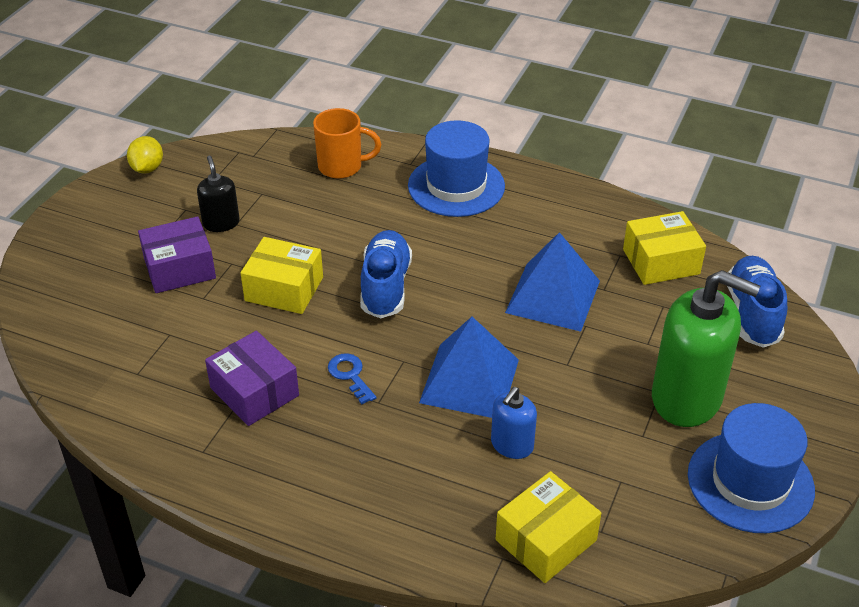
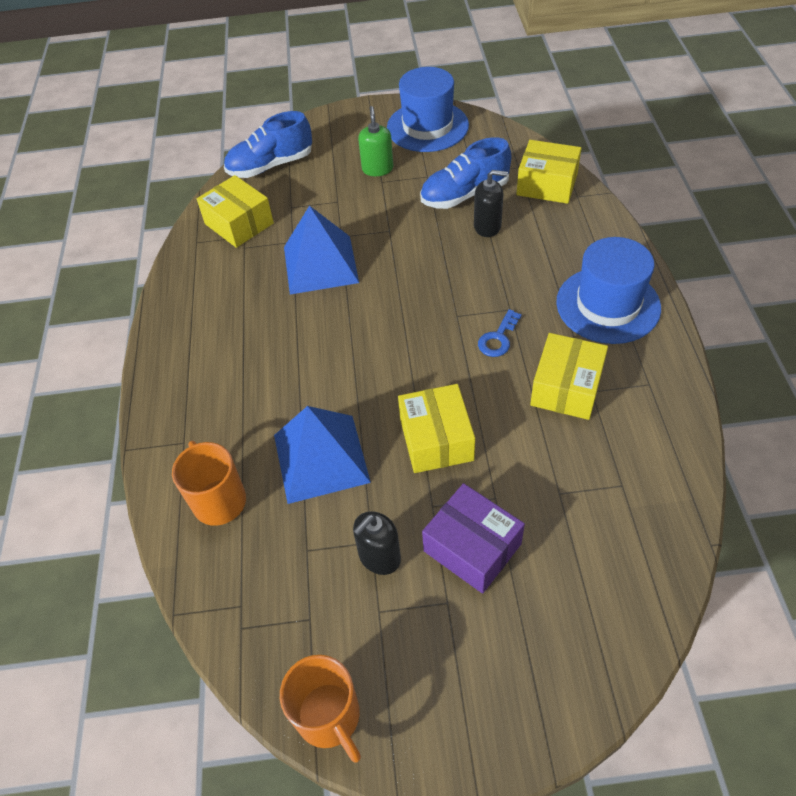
camera: 115 degrees left, 10 degrees up
yellow lemon [127,136,163,174] -> orange mug [280,655,361,762]
purple box [205,331,299,426] -> yellow box [530,333,608,420]
blue shoe [360,230,412,318] -> blue shoe moved to [420,137,512,209]
blue hat [408,120,505,217] -> blue hat moved to [556,237,661,344]
blue pyramid [419,317,519,418] -> blue pyramid moved to [274,406,371,504]
blue soap dispenser [491,387,537,459] -> black soap dispenser [474,170,508,237]
green soap dispenser [652,270,760,427] -> green soap dispenser [358,106,393,176], size x0.50

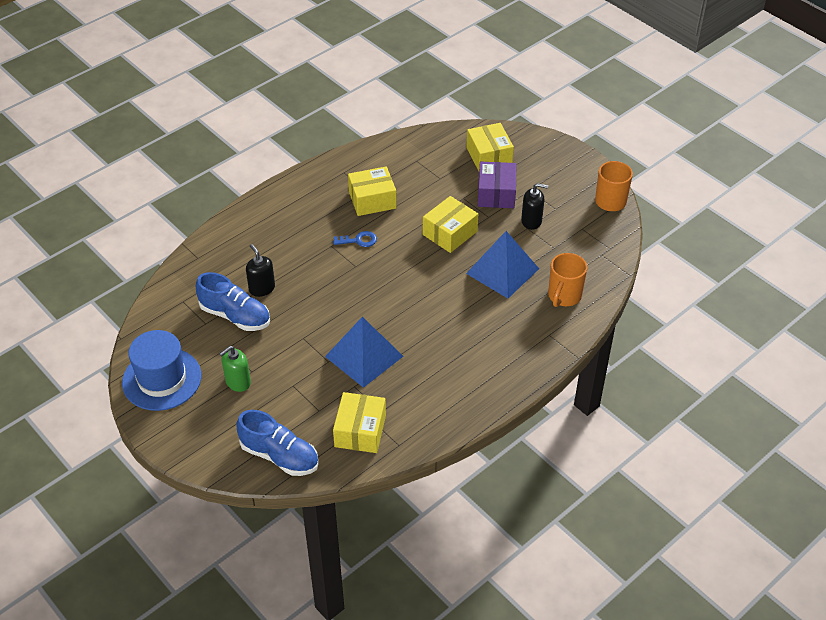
camera: 130 degrees left, 5 degrees down
yellow box [517,140,582,204] -> yellow box moved to [466,123,514,171]
blue hat [556,237,661,344] -> none

